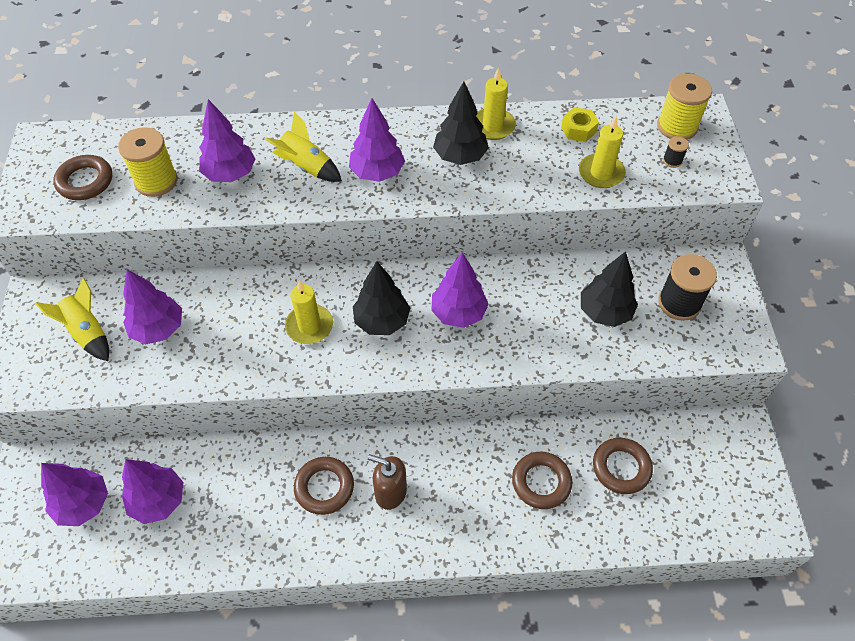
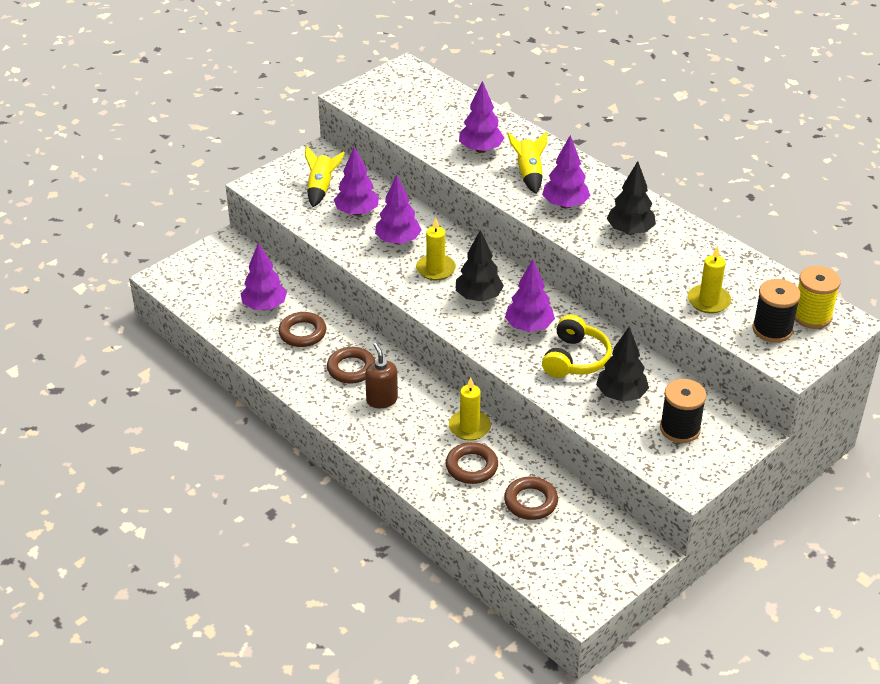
camera: 50 degrees right, 15 degrees down
purple tree [41,463,108,526] -> purple tree moved to [375,175,421,245]
brown ring [53,155,112,200] -> brown ring moved to [278,312,326,347]
yellow spool [118,127,178,197] -> none
yellow candle [476,67,516,140] -> yellow candle moved to [449,377,491,441]
yellow nut [561,107,599,142] -> none
black spool [663,136,689,168] -> black spool [752,279,801,343], size x2.15
none -> yellow headphones [542,314,612,378]

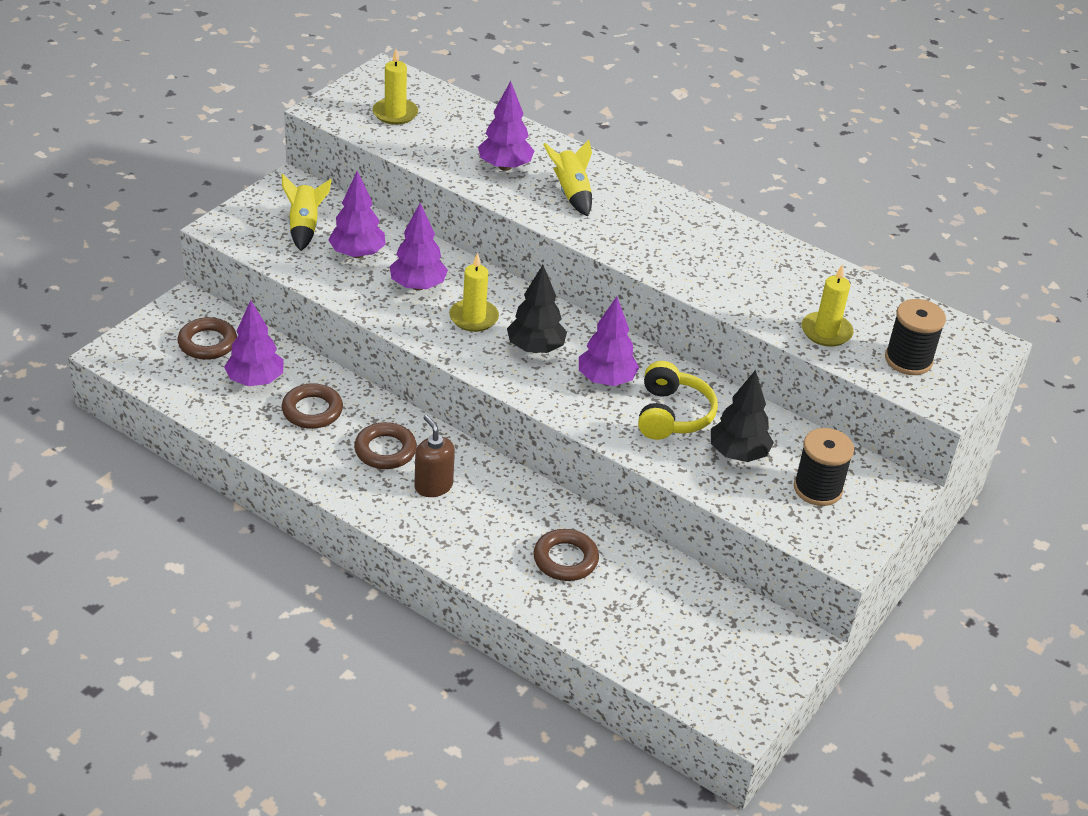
camera: 15 degrees left, 0 degrees up
yellow candle [449,377,491,441] -> yellow candle moved to [372,49,418,125]
brown ring [504,477,558,520] -> brown ring moved to [178,317,237,360]
purple tree [542,135,591,208] -> none
black tree [607,161,656,235] -> none
yellow spool [795,266,841,329] -> none

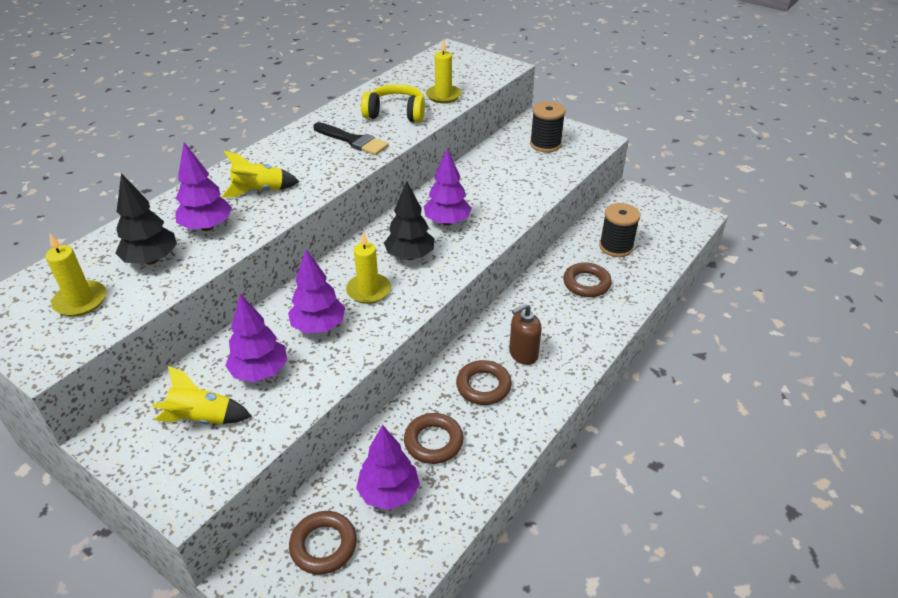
camera: 85 degrees left, 0 degrees up
yellow headphones [638,361,718,440] -> yellow headphones moved to [361,84,425,123]
black tree [711,370,774,462] -> black tree moved to [115,173,177,265]
black spool [885,299,946,375] -> black spool moved to [599,203,640,257]
none -> black brush [313,122,389,155]

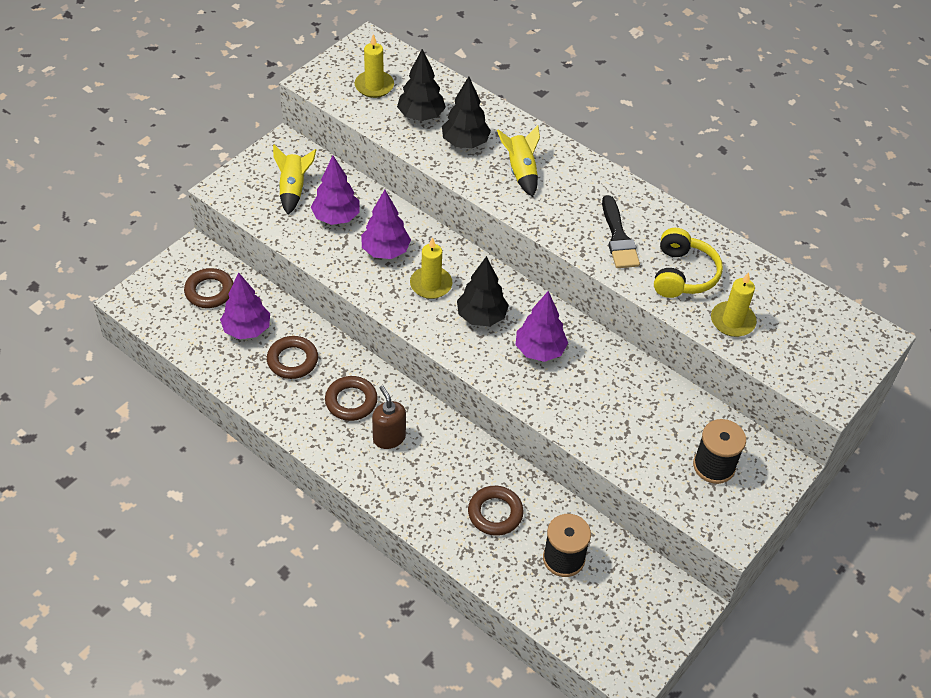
camera: 90 degrees right, 10 degrees up
purple tree [175,142,232,231] -> black tree [442,76,491,148]
black brush [313,122,389,155] -> black brush turned 45 degrees counterclockwise [602,195,640,268]

